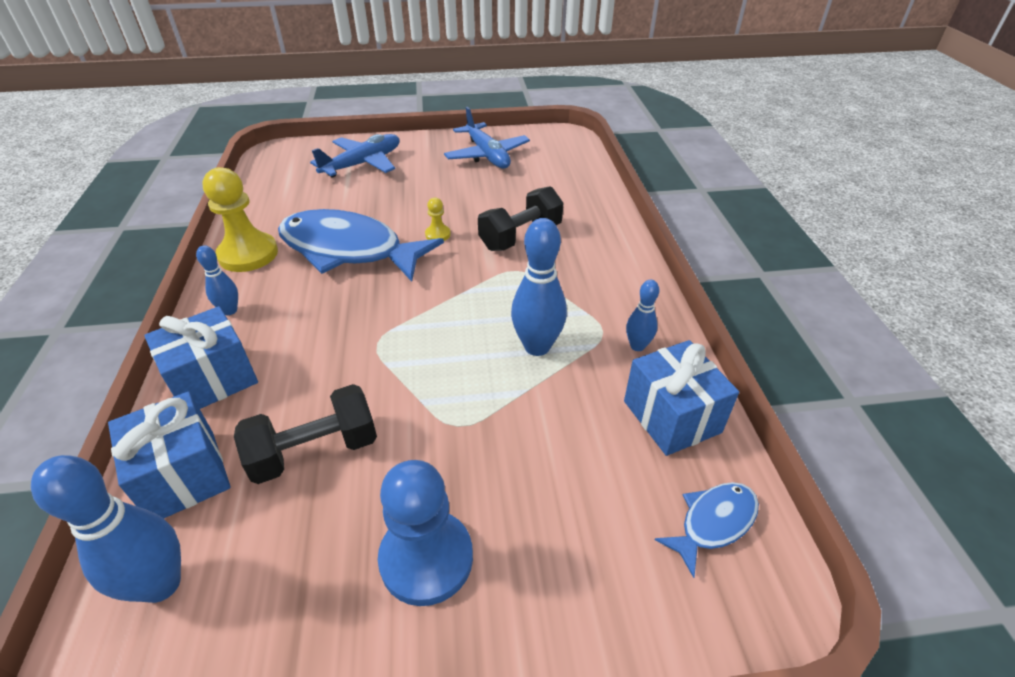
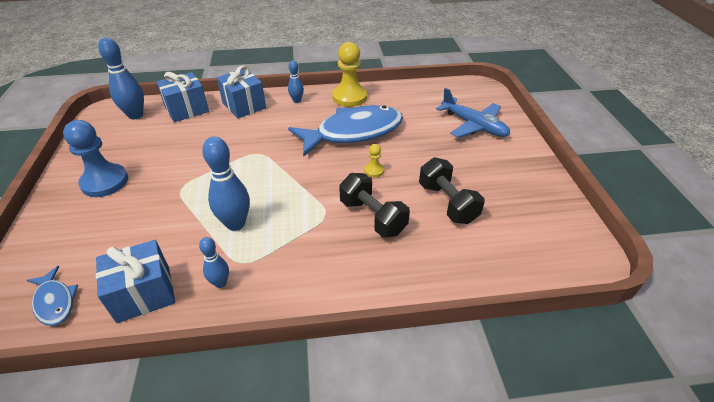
camera: 90 degrees right, 0 degrees up
black dumbbell [234,384,377,484] -> black dumbbell moved to [419,157,485,224]
blue fish [278,209,444,282] -> blue fish turned 45 degrees clockwise [288,105,403,157]
blue plane [444,107,530,168] -> none

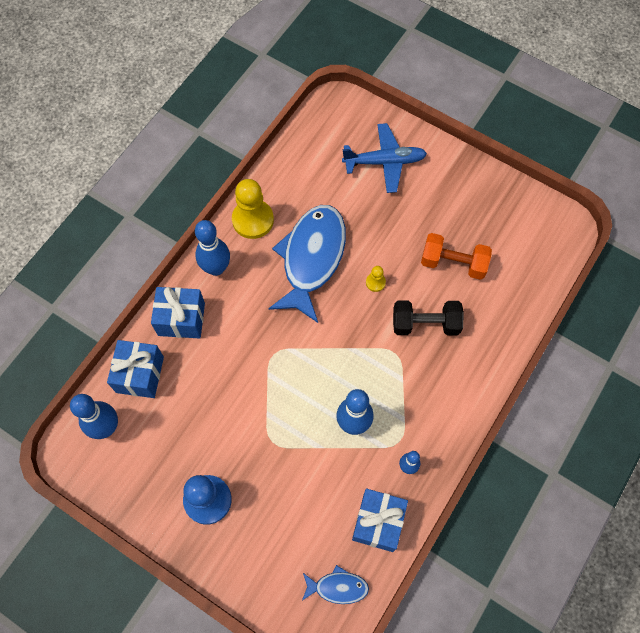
camera: 50 degrees left, 25 degrees up
blue bowling pin [288,60,304,103] -> blue bowling pin [195,220,230,276], size x1.78
black dumbbell [419,157,485,224] -> orange dumbbell [421,233,492,280]

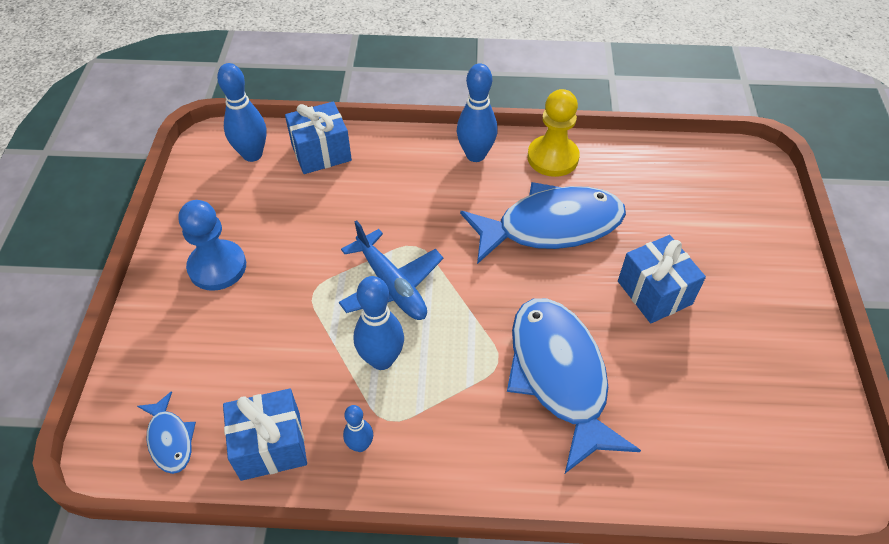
camera: 60 degrees right, 15 degrees down
blue gift [151,287,205,338] -> blue gift moved to [618,235,706,323]
blue plane [342,123,427,193] -> blue plane moved to [339,220,443,320]
yellow pawn [366,266,386,292] -> none
black dumbbell [393,300,464,335] -> blue fish [507,298,641,473]
orange dumbbell [421,233,492,280] -> none

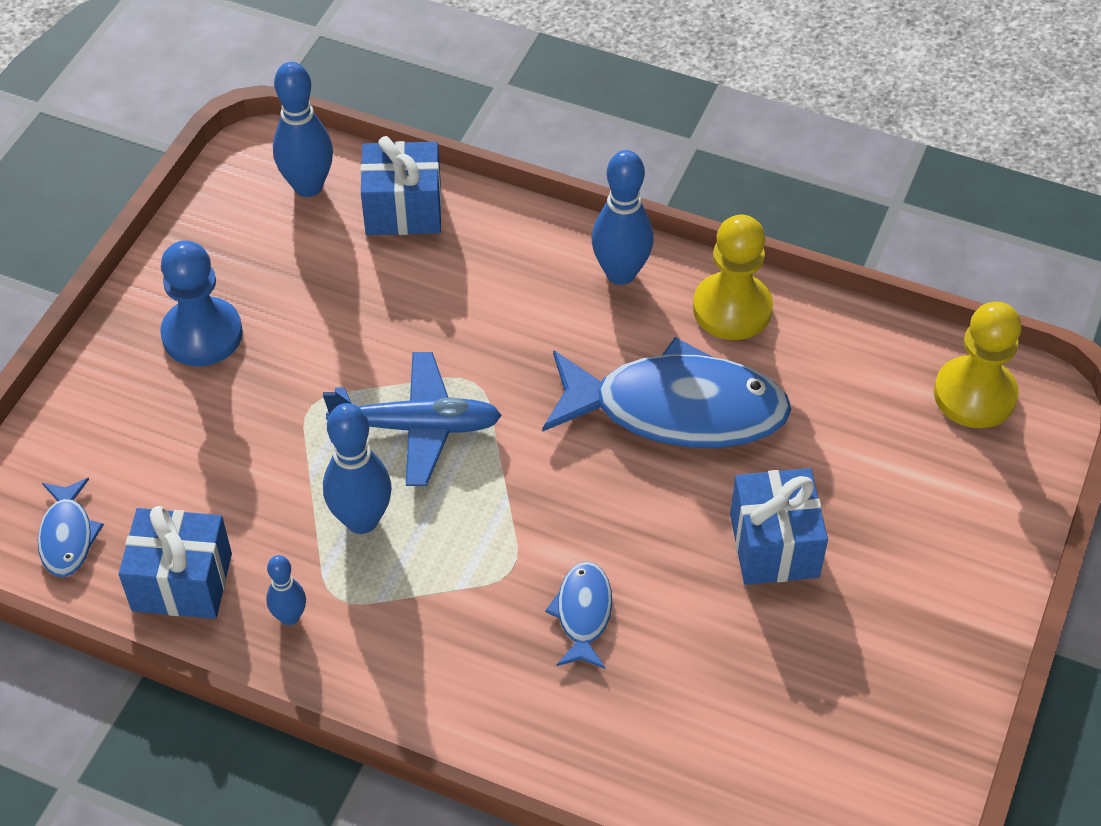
camera: 20 degrees right, 0 degrees up
blue plane [339,220,443,320] -> blue plane turned 75 degrees counterclockwise [323,352,502,486]
blue fish [507,298,641,473] -> blue fish [545,561,612,669], size x0.46
none -> yellow pawn [934,302,1022,428]

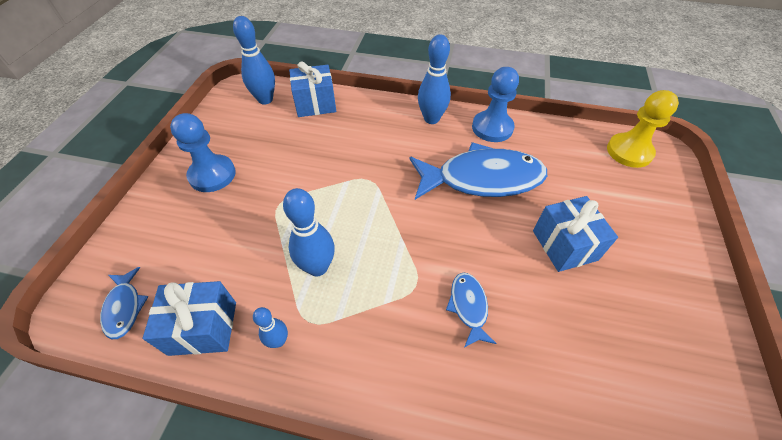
camera: 10 degrees left, 0 degrees up
blue plane [323,352,502,486] -> none
yellow pawn [693,215,773,340] -> blue pawn [472,67,519,142]

